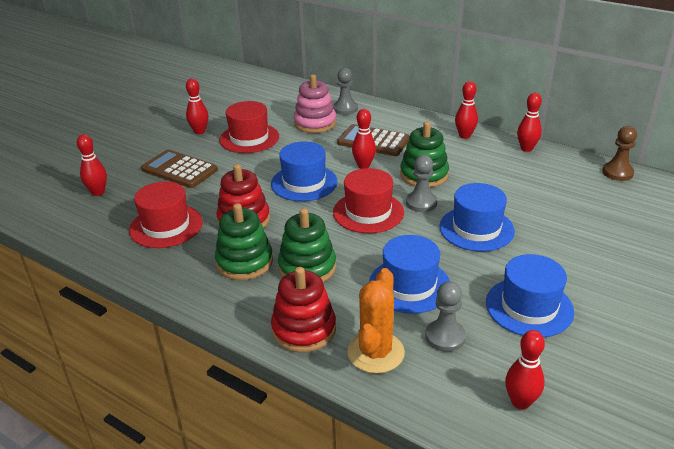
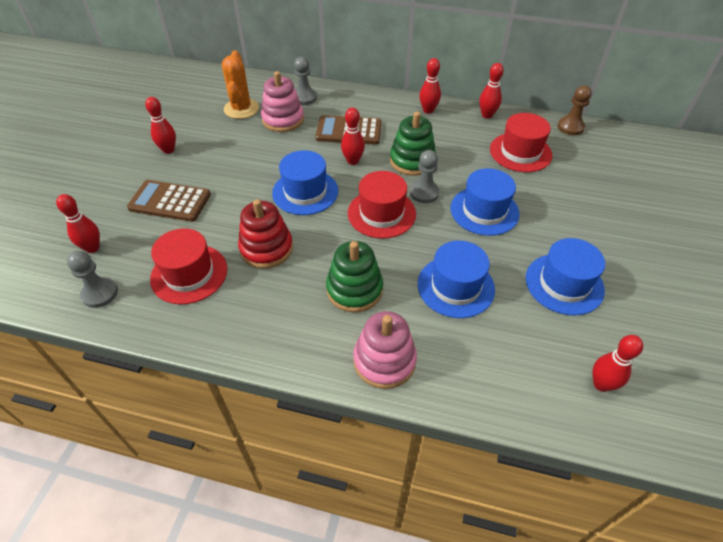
camera: 20 degrees left, 15 degrees up
green stacking toy [215,203,273,280] -> none
red hat [219,101,279,153] -> red hat moved to [490,113,552,172]
red stacking toy [271,267,336,353] -> pink stacking toy [353,311,417,389]
orange cactus [347,268,405,374] -> orange cactus moved to [222,51,259,119]
grey pawn [425,281,466,352] -> grey pawn moved to [67,251,118,308]

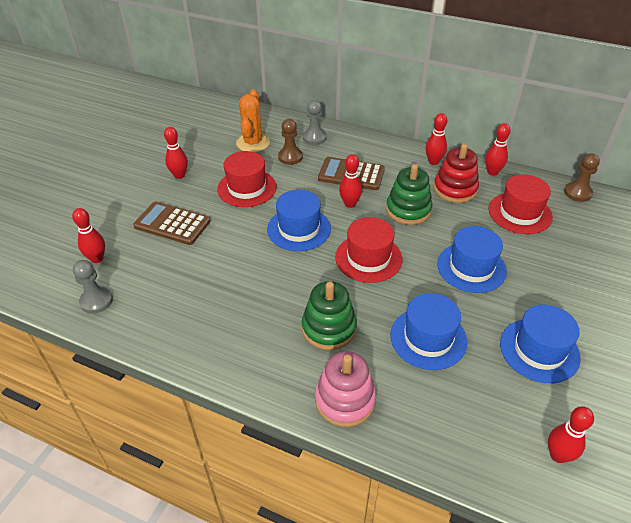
camera: 10 degrees right, 5 degrees down
red hat [150,228,227,304] -> red hat moved to [217,151,277,207]
red stacking toy [238,199,293,269] -> red stacking toy moved to [434,144,479,203]
pink stacking toy [261,71,304,132] -> brown pawn [278,119,303,165]
grey pawn [410,150,440,203] -> none

